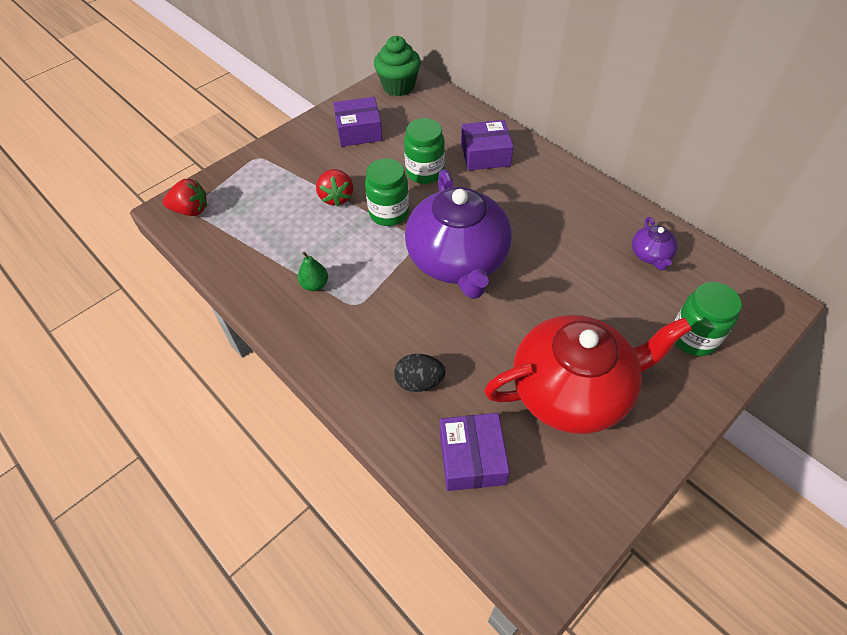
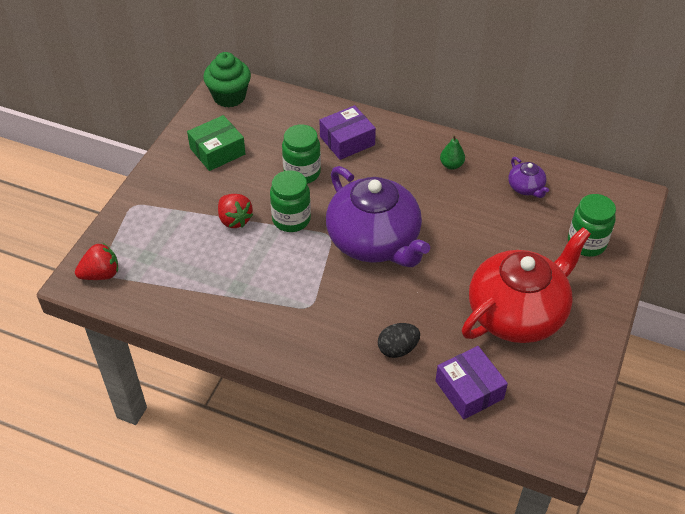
camera: 25 degrees left, 5 degrees down
green pear [298,252,328,291] -> green pear moved to [440,135,465,170]
purple box [333,97,383,147] -> green box [187,115,246,171]

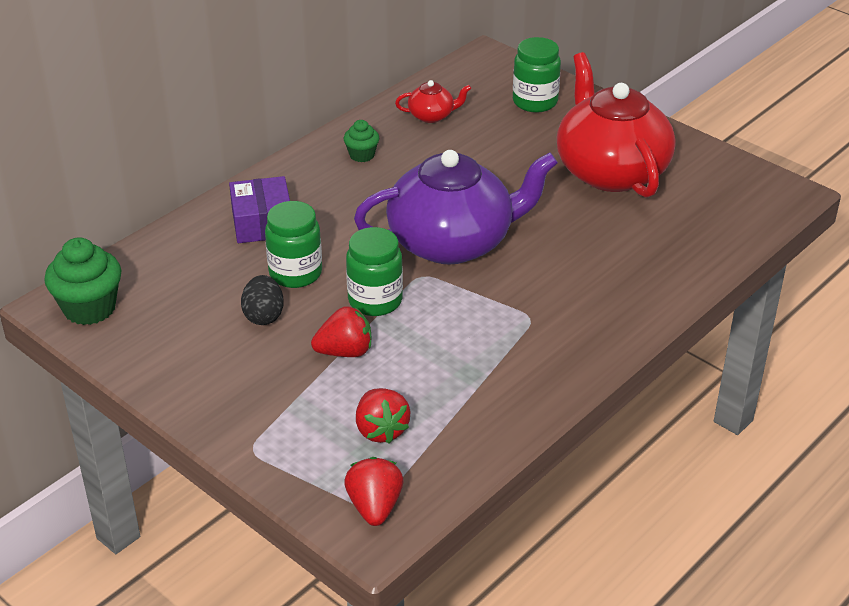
camera: 70 degrees left, 10 degrees down
green box [187,115,246,171] -> none
black egg [378,323,420,358] -> black egg moved to [241,275,284,325]
purple box [435,346,508,419] -> none
green pear [440,135,465,170] -> green cupcake [344,120,379,162]
purple teapot [508,157,549,198] -> red teapot [395,80,471,123]
none -> red strawberry [356,388,410,444]

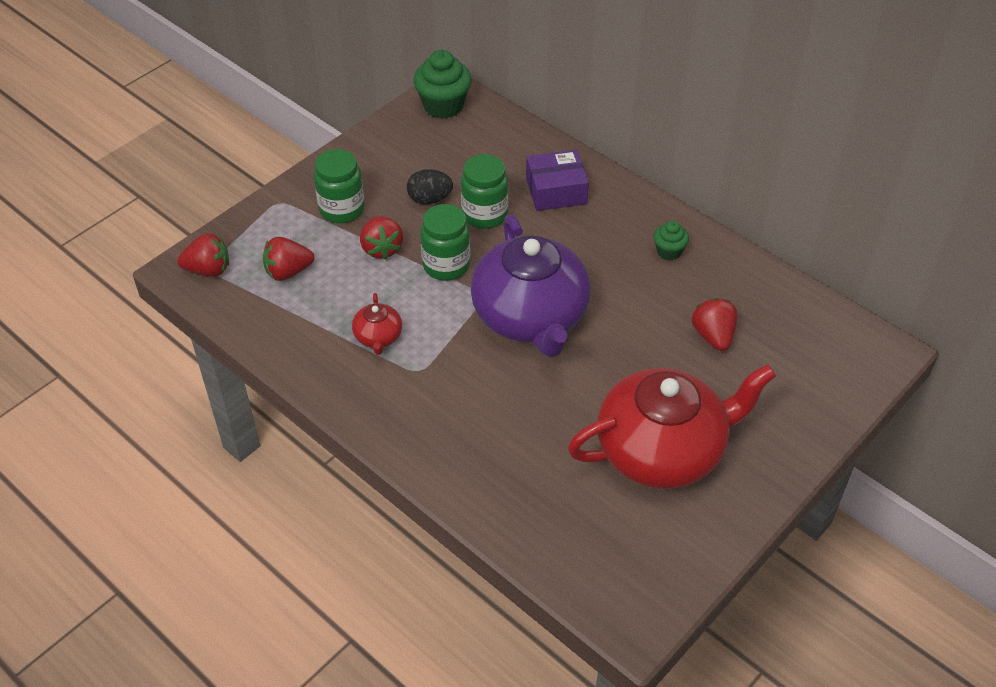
camera: 90 degrees right, 10 degrees up
red teapot [395,80,471,123] -> red teapot moved to [352,293,402,355]
green jar [513,37,561,113] -> green jar moved to [314,149,365,223]
none -> red strawberry [692,298,738,351]

